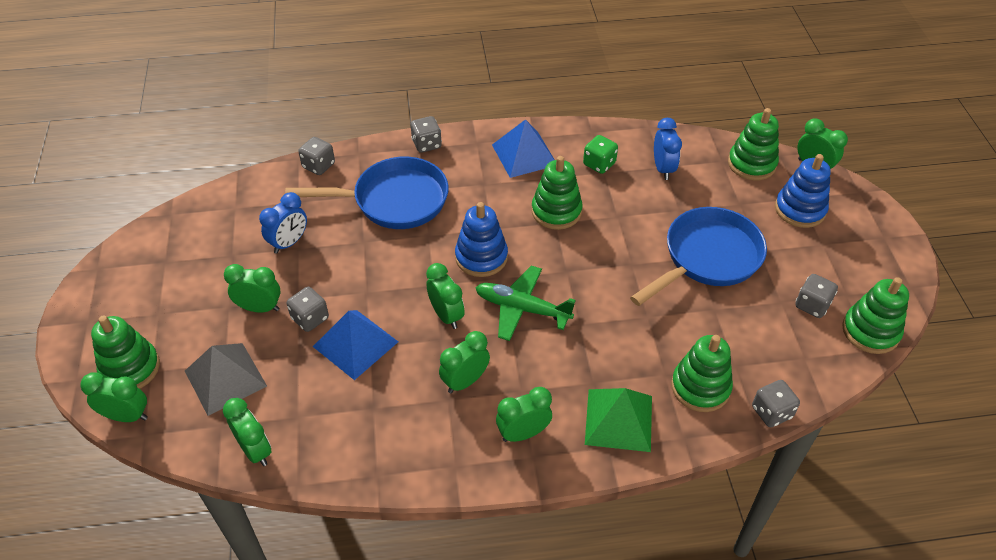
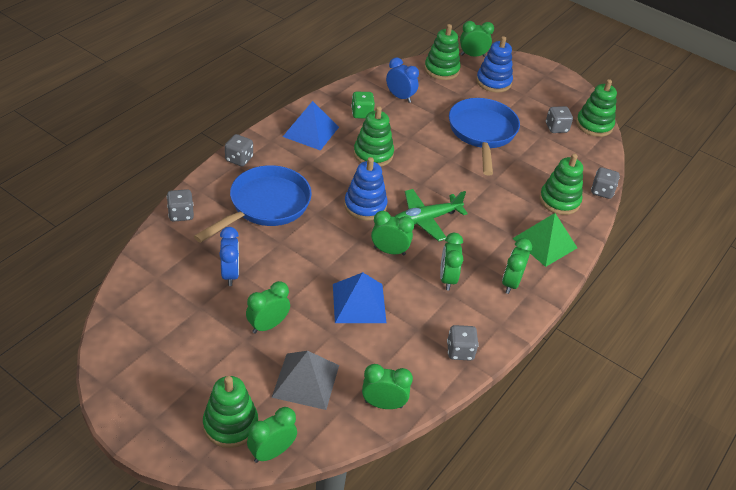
camera: 50 degrees left, 5 degrees down
grey dice [287,287,329,332] -> grey dice moved to [447,325,479,361]

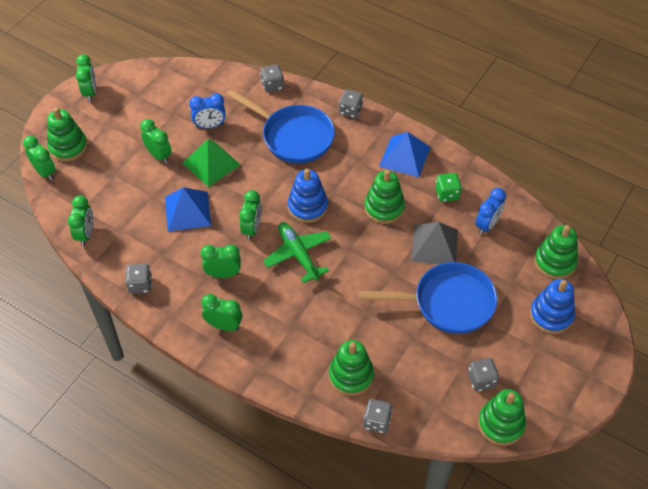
camera: 90 degrees right, 10 degrees up
grey pyramid [271,351,339,410] -> grey pyramid moved to [411,222,458,264]
green clock [460,21,494,57] -> green clock moved to [76,54,96,102]
green pyramid [512,213,577,267] -> green pyramid moved to [183,139,241,187]

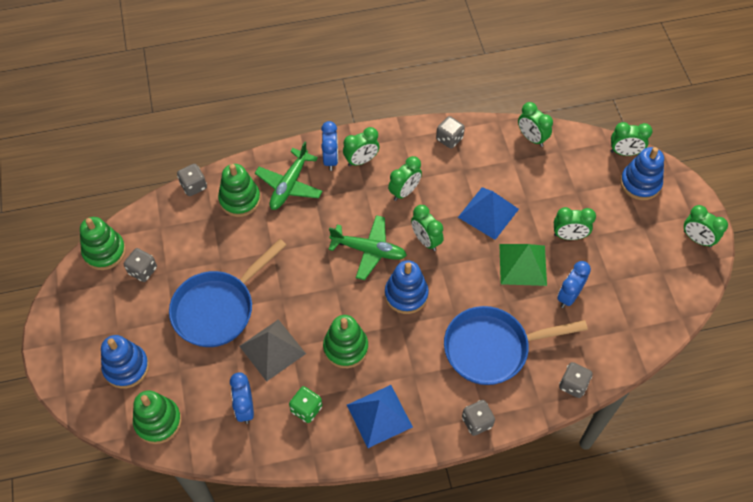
camera: 135 degrees right, 5 degrees up
green stacking toy [47,108,88,162] -> blue stacking toy [620,147,664,200]
none -> green plane [255,142,323,210]
none -> blue clock [321,121,338,171]

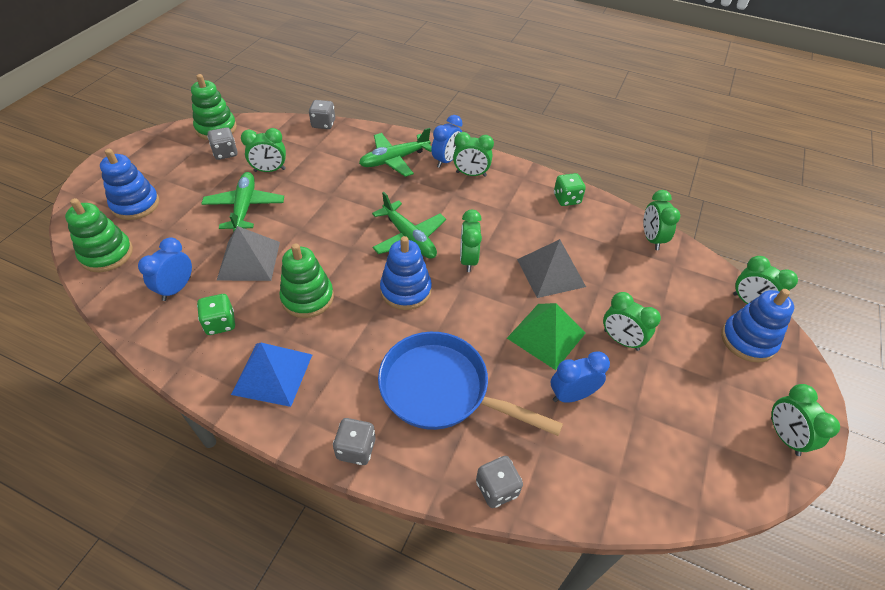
camera: 35 degrees right, 10 degrees down
blue pan [169,239,286,347] -> green plane [201,172,284,231]
green stacking toy [218,164,261,217] -> none
green clock [388,156,422,201] -> green clock moved to [241,128,286,172]
grey dice [436,116,465,149] -> green dice [554,173,586,206]
blue pyramid [458,187,519,240] -> grey pyramid [517,239,586,298]

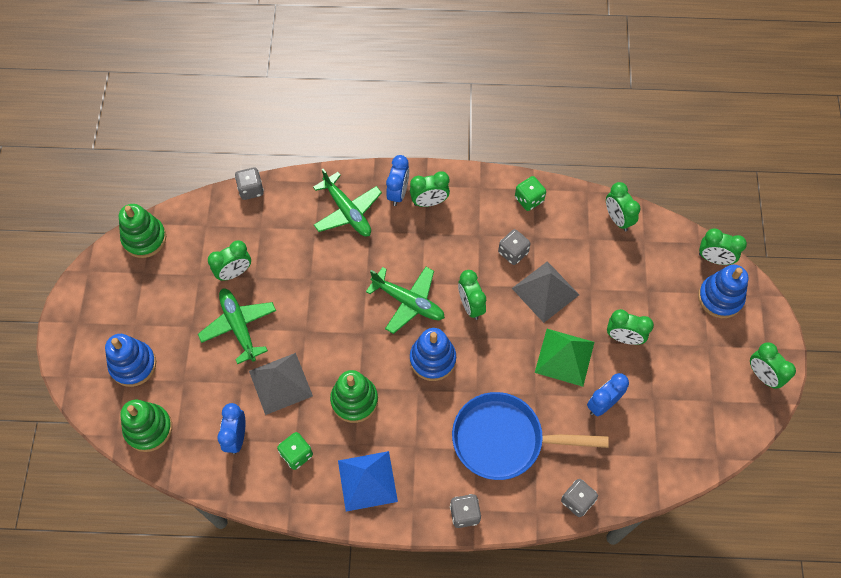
camera: 20 degrees left, 15 degrees up
grey dice [207,127,238,160] -> grey dice moved to [498,229,531,265]
green plane [359,128,432,177] -> green plane turned 75 degrees counterclockwise [313,169,382,236]

